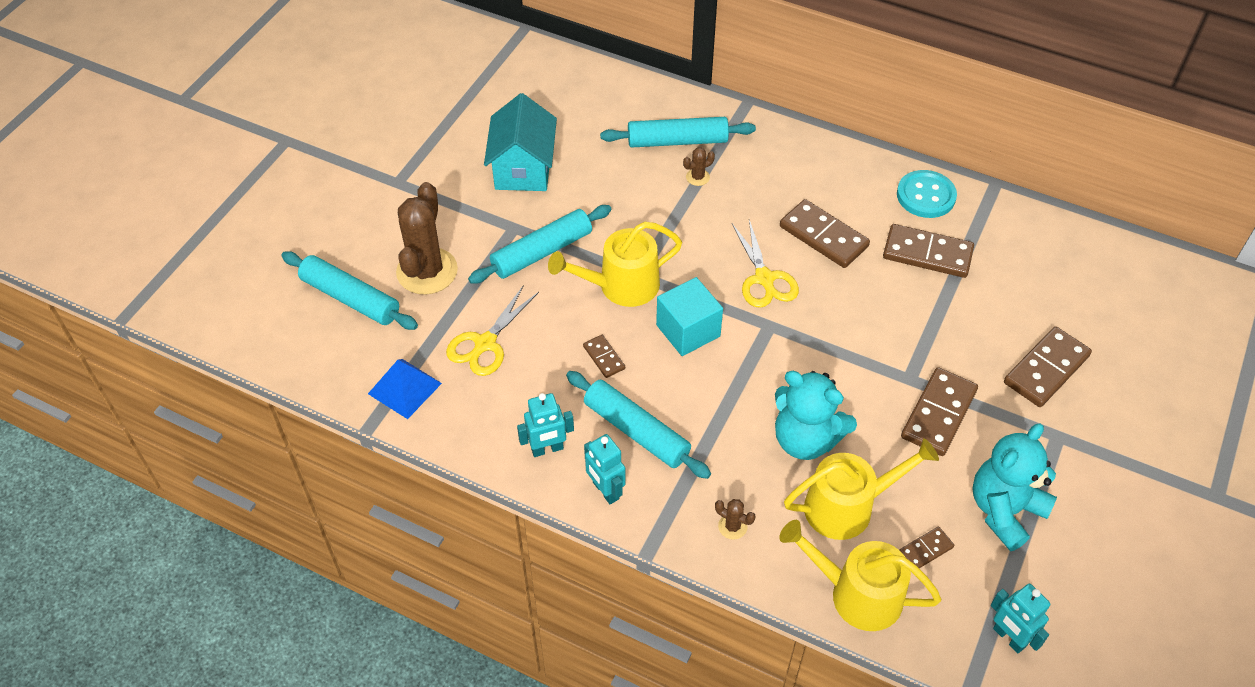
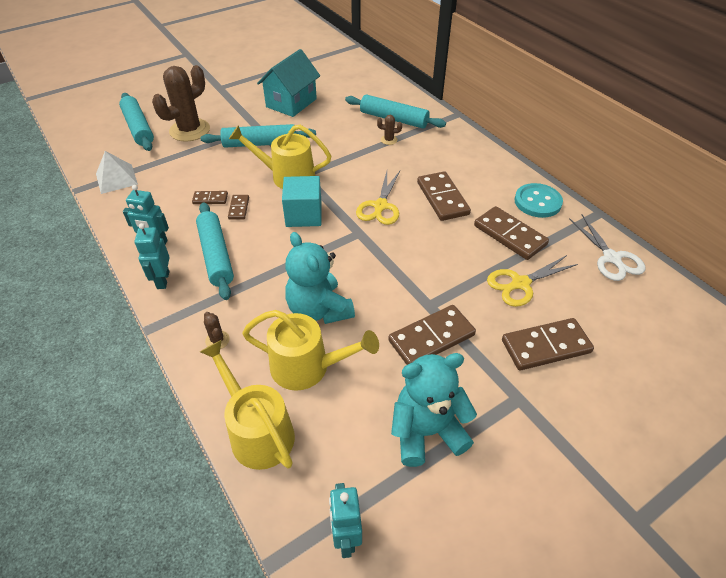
camera: 30 degrees right, 5 degrees down
blue pyramid [368,359,442,419] -> white pyramid [96,151,138,194]
yellow scissors [446,285,539,376] -> yellow scissors moved to [487,255,578,307]
brown domino [899,527,954,568] -> brown domino moved to [192,191,228,204]
none -> white scissors [569,215,646,281]

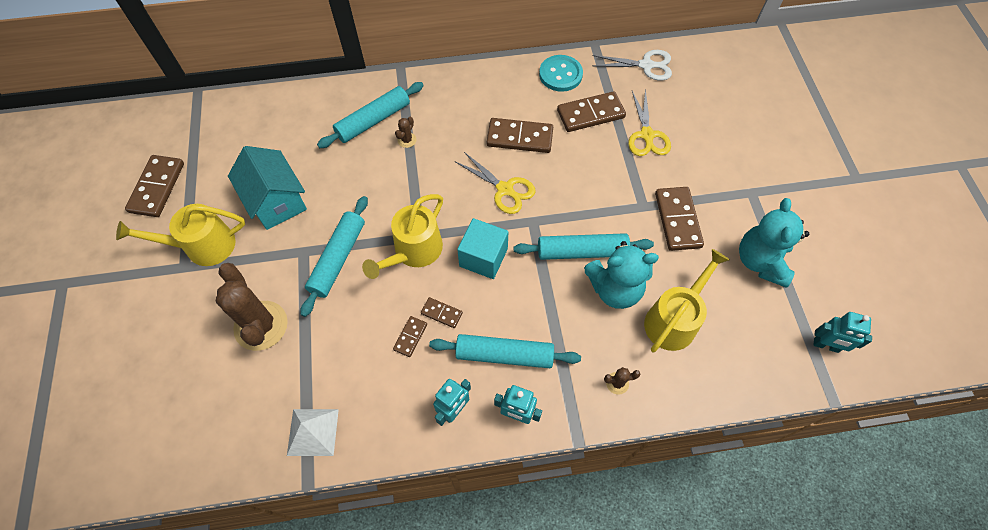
camera: 65 degrees left, 15 degrees up
turquoise rolling pin [119,93,154,151] -> turquoise rolling pin moved to [514,233,654,260]
yellow watering can [200,340,295,470] -> yellow watering can moved to [116,204,245,266]
brown domino [502,318,594,370] -> brown domino moved to [125,155,184,217]

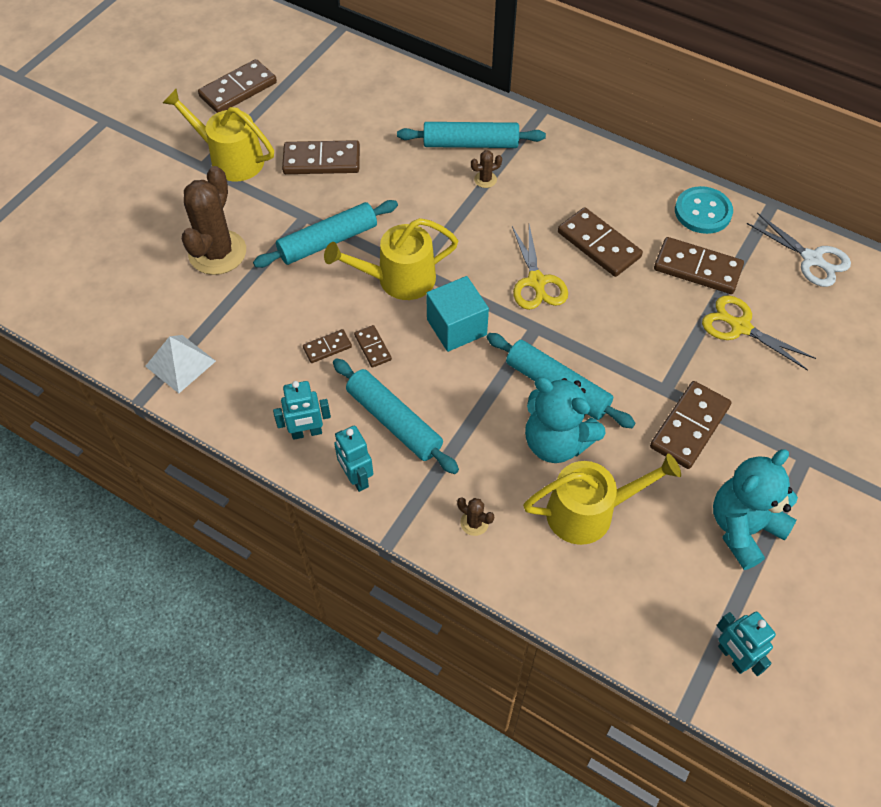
camera: 40 degrees right, 5 degrees down
turquoise house [228,146,307,230] -> brown domino [282,140,360,174]
yellow scissors [628,89,671,156] -> yellow scissors turned 90 degrees clockwise [702,295,816,371]

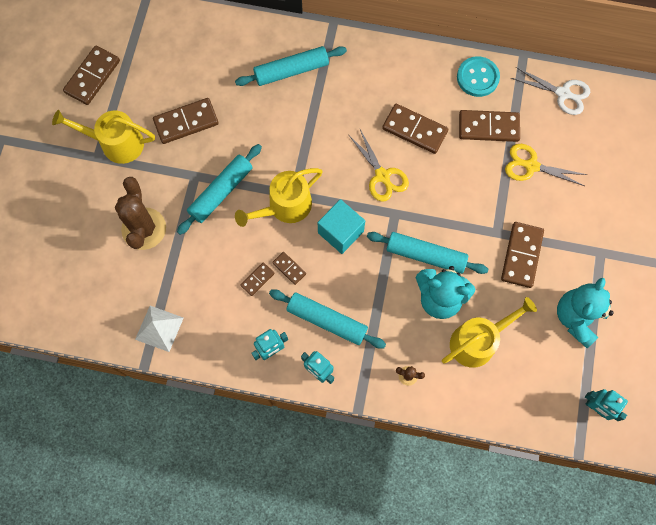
camera: 20 degrees left, 15 degrees up
brown cactus [471,150,502,188] -> none

